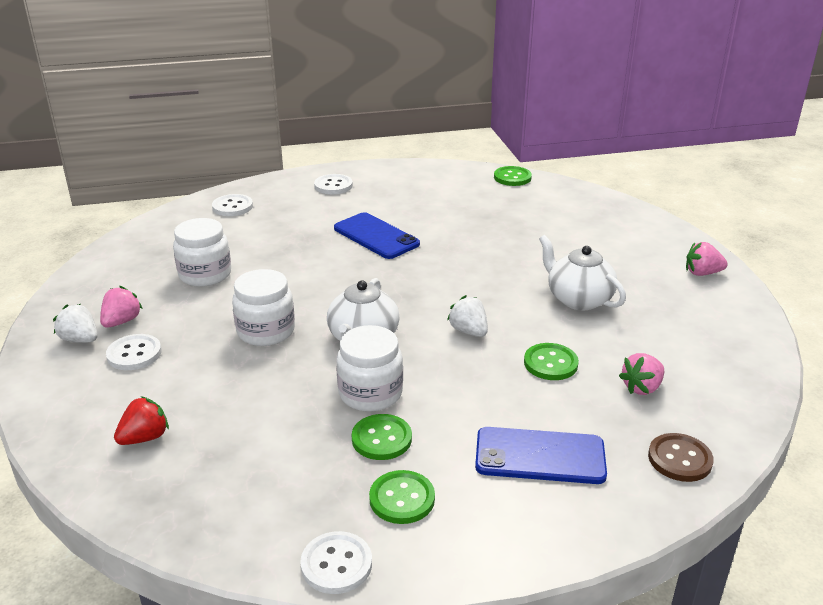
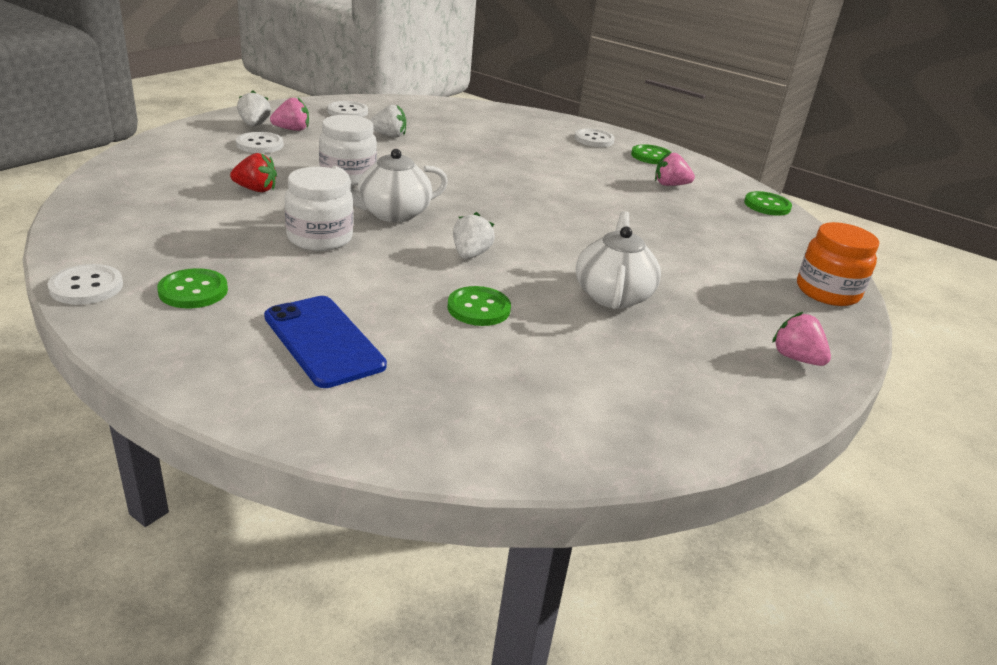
camera: 45 degrees right, 0 degrees up
red strawberry [114,396,169,445] -> red strawberry moved to [230,153,277,192]
white jar [173,218,231,287] -> white strawberry [370,105,406,138]
white button [212,194,253,216] -> white button moved to [327,101,368,117]
blue phone [334,212,420,259] -> none
green button [352,414,412,460] -> green button moved to [631,144,672,164]
pink strawberry [619,353,664,395] -> pink strawberry moved to [655,152,695,186]
brown button [648,433,714,482] -> none
none -> orange jar [797,222,879,306]

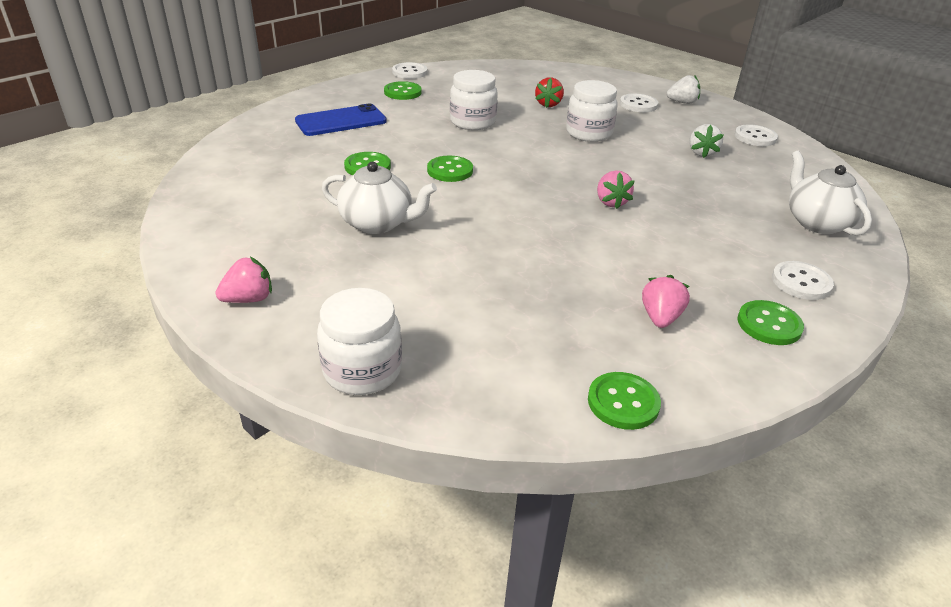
camera: 100 degrees right, 5 degrees up
pink strawberry [270,98,309,131] -> pink strawberry moved to [597,170,634,209]
white teapot [332,149,448,222] -> white teapot moved to [789,151,872,236]
white strawberry [453,212,495,259] -> green button [427,156,473,182]
orange jar [797,222,879,306] -> white jar [317,288,402,395]

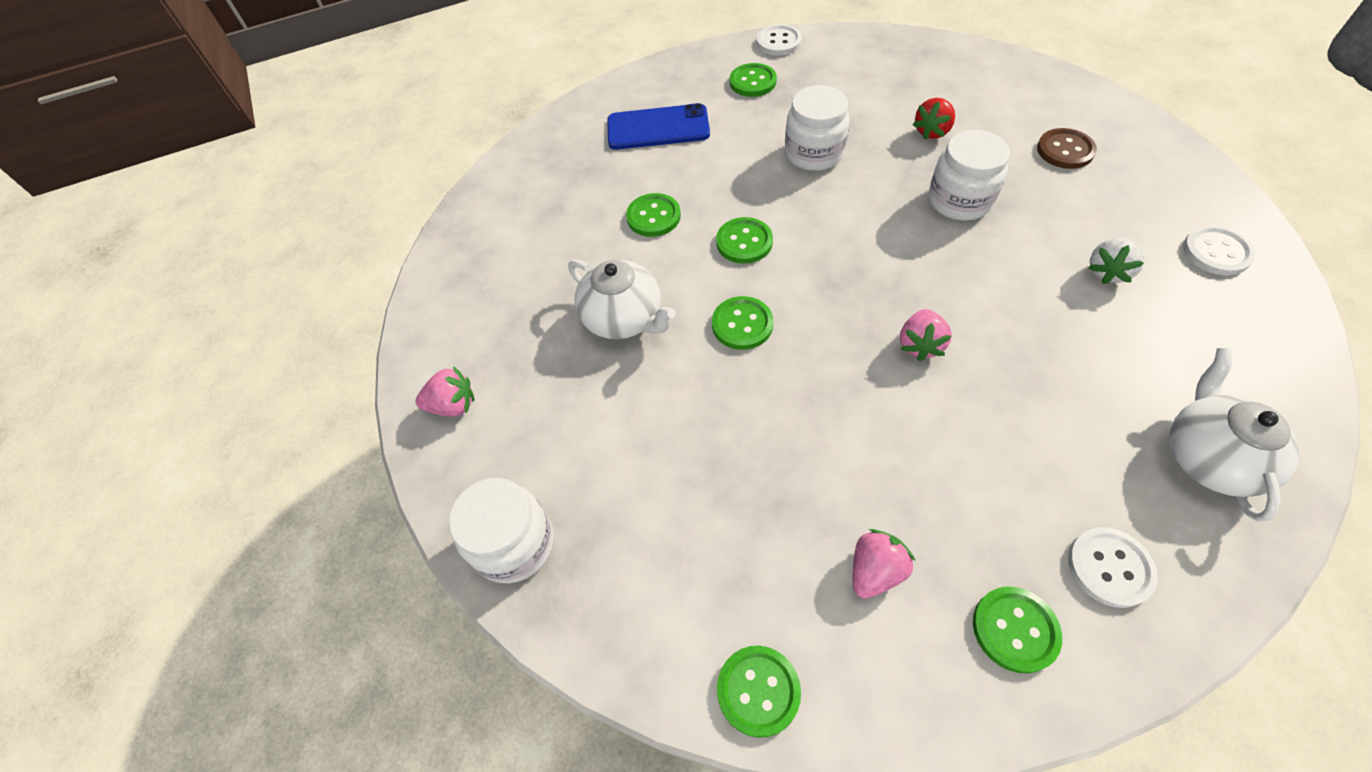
camera: 30 degrees right, 20 degrees up
white button [620,93,658,112] -> brown button [1037,128,1097,169]
white strawberry [666,75,700,104] -> none
none -> green button [712,296,773,350]

